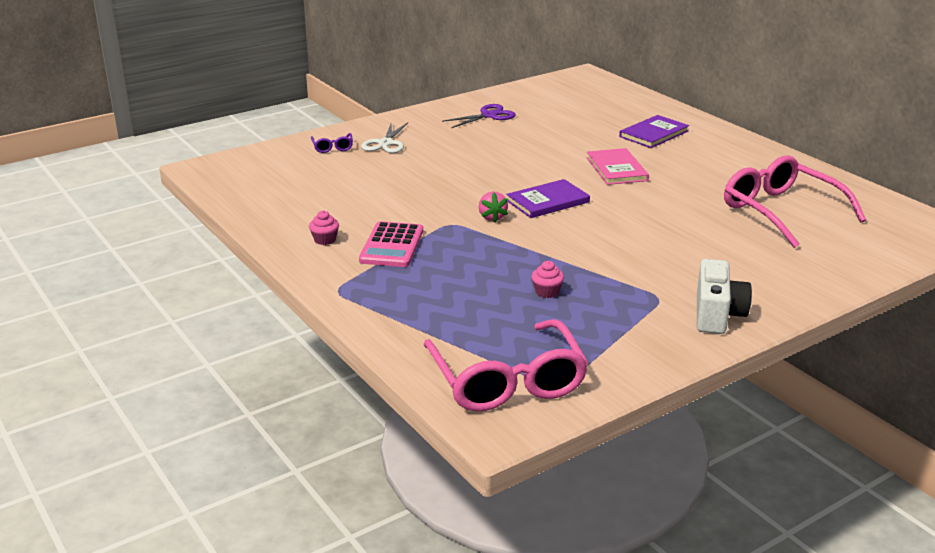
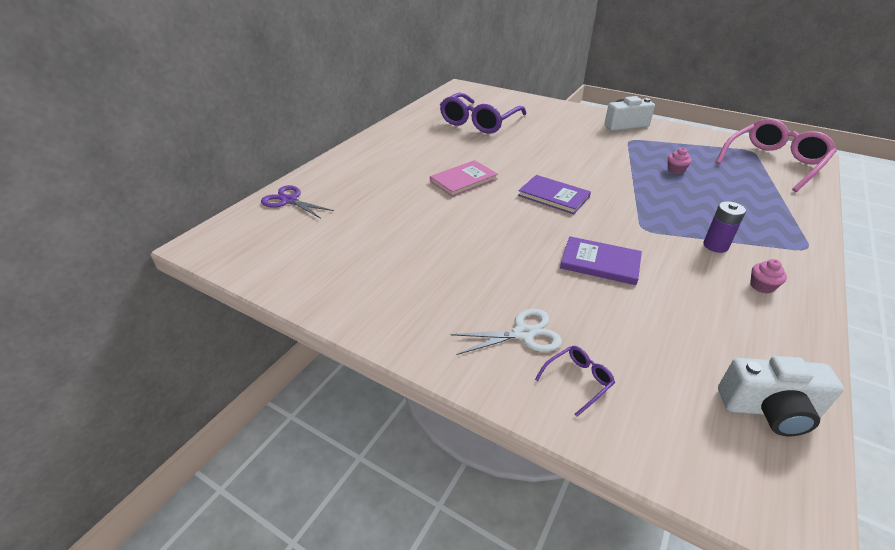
camera: 115 degrees left, 10 degrees up
pink calculator [359,221,423,267] -> purple battery [703,201,746,253]
purple scissors [442,104,516,128] -> purple scissors moved to [261,185,334,219]
pink strawberry [479,191,508,222] -> none
purple book [619,115,689,148] -> purple book moved to [560,236,642,285]
pink glasses [724,155,866,248] -> purple glasses [440,93,527,134]
none -> white camera [718,356,844,436]

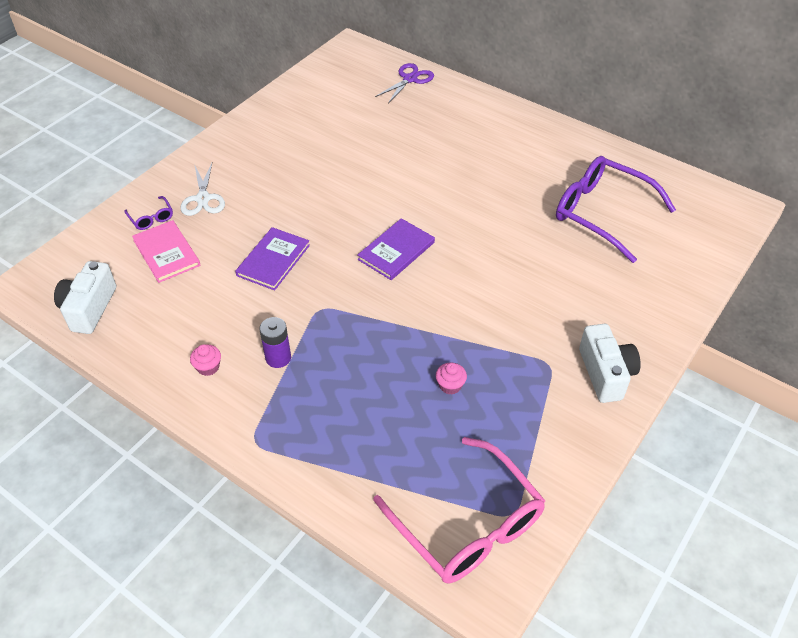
camera: 95 degrees right, 10 degrees up
pink book [430,160,498,197] -> pink book moved to [132,220,200,283]

